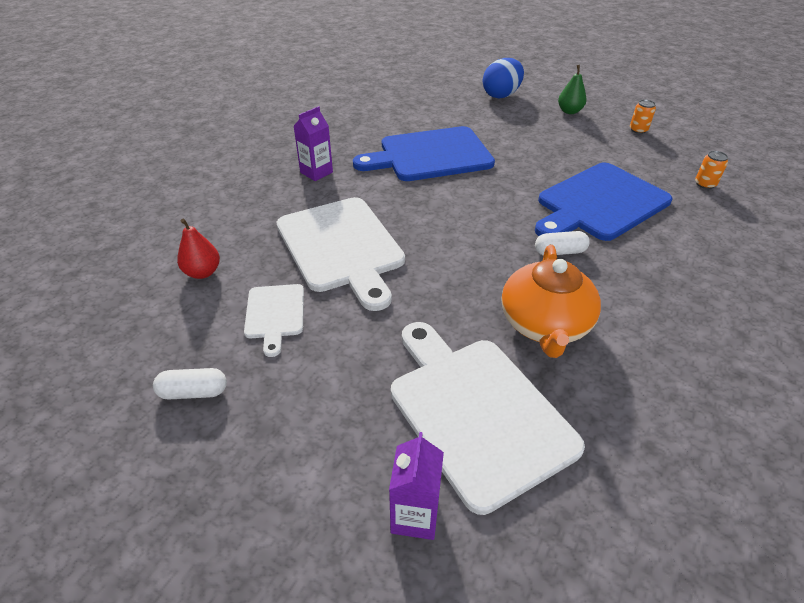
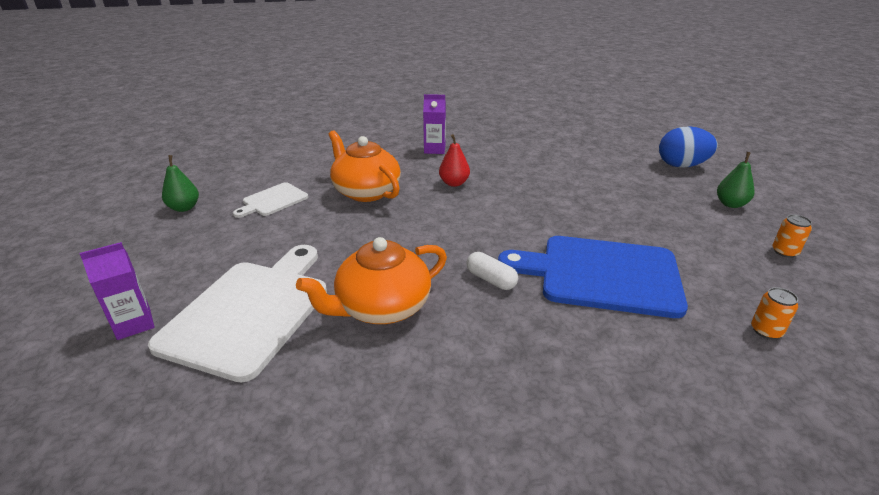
camera: 50 degrees right, 10 degrees down
white capsule [153,368,227,400] -> green pear [162,155,199,212]
red pear [177,219,220,279] -> red pear moved to [439,134,470,187]
white cutting board [277,197,405,311] -> orange teapot [329,130,401,202]
blue cutting board [353,126,495,181] -> none

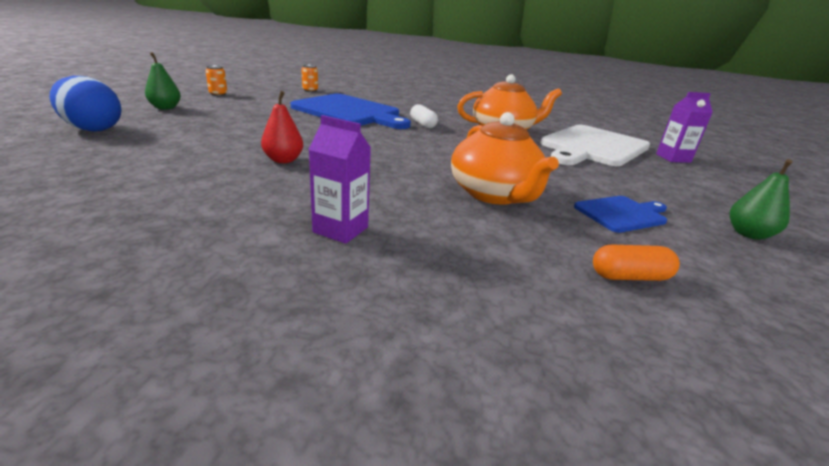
camera: 160 degrees left, 5 degrees down
white cutting board [233,182,308,218] -> blue cutting board [574,196,667,233]
red pear [439,134,470,187] -> red pear moved to [261,91,303,163]
none -> orange capsule [593,244,680,281]

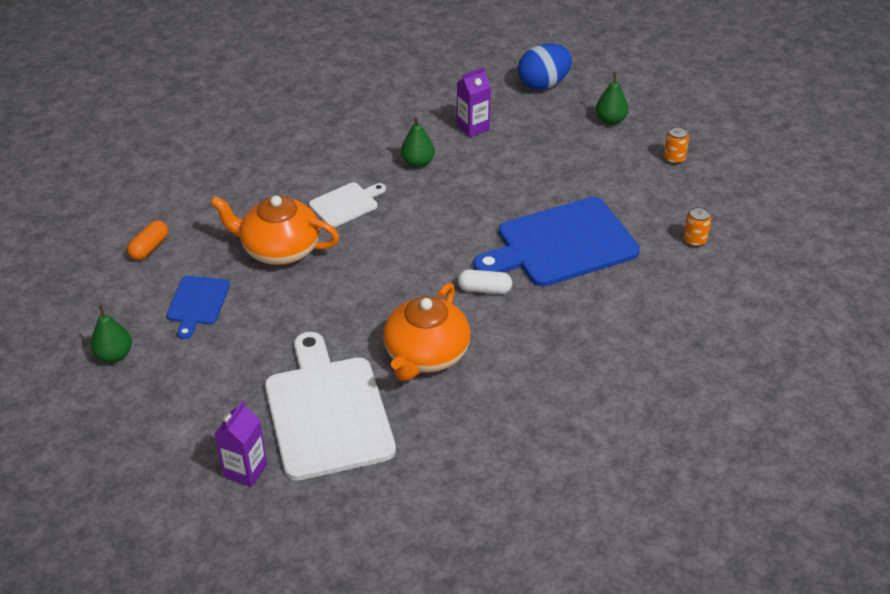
camera: 125 degrees right, 15 degrees up
red pear [261,91,303,163] -> green pear [401,117,435,168]
purple carton [308,115,371,244] -> purple carton moved to [457,67,491,137]
none -> white cutting board [309,182,386,228]

